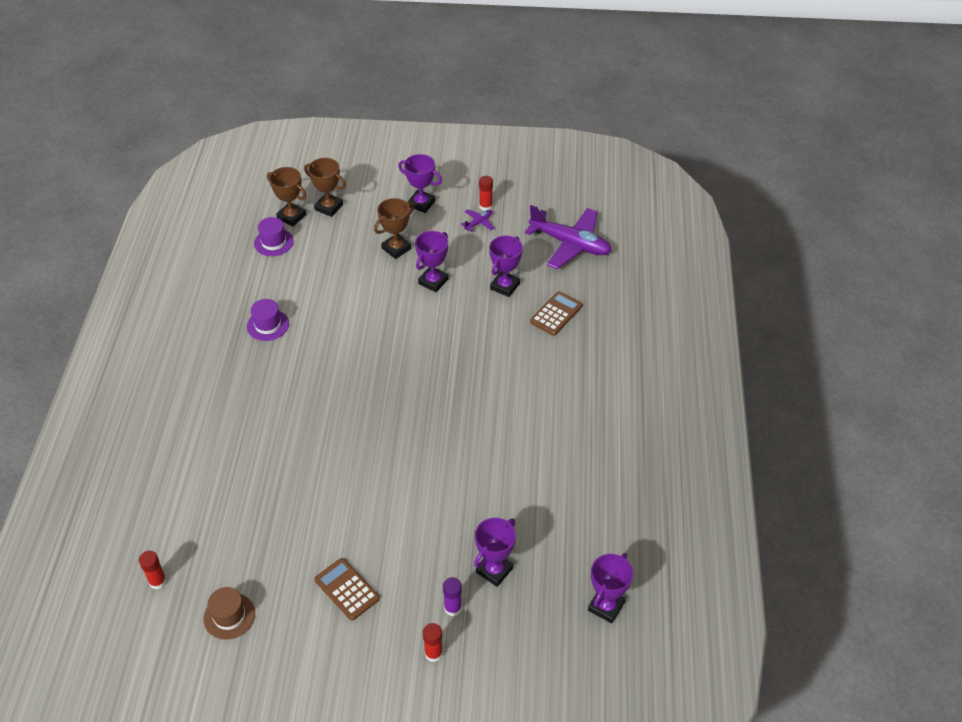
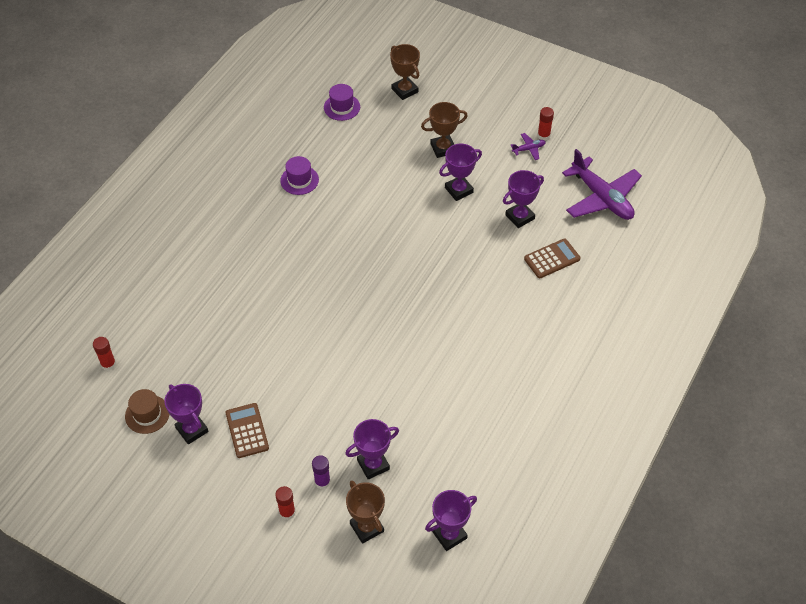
camera: 25 degrees right, 5 degrees up
brown trophy [267,167,306,226] -> brown trophy moved to [346,480,385,544]
purple trophy [398,154,442,213] -> purple trophy moved to [165,384,209,445]

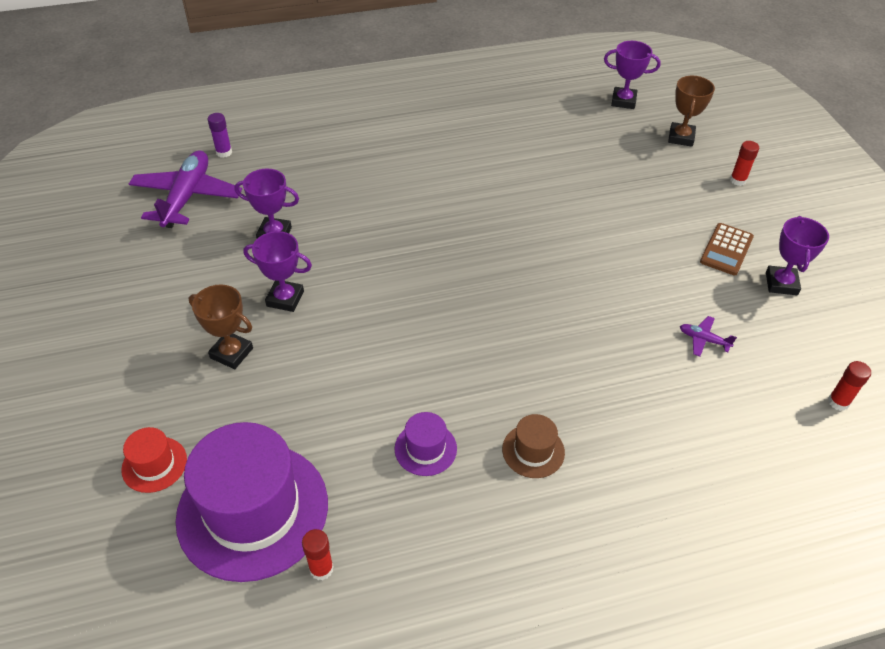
camera: 135 degrees left, 5 degrees down
brown hat [125,389,169,434] -> brown hat moved to [502,414,565,478]
purple glue stick [312,455,330,489] -> purple glue stick moved to [208,113,232,158]
purple hat [324,84,360,121] -> purple hat [176,422,328,582], size x2.27
purple trophy [345,419,399,480] -> none
brown trophy [390,44,420,100] -> red hat [121,427,187,493]
purple plane [511,133,546,160] -> purple plane moved to [680,316,737,357]
brown calculator [524,239,581,278] -> none
red glue stick [537,107,554,141] -> red glue stick moved to [302,529,334,580]

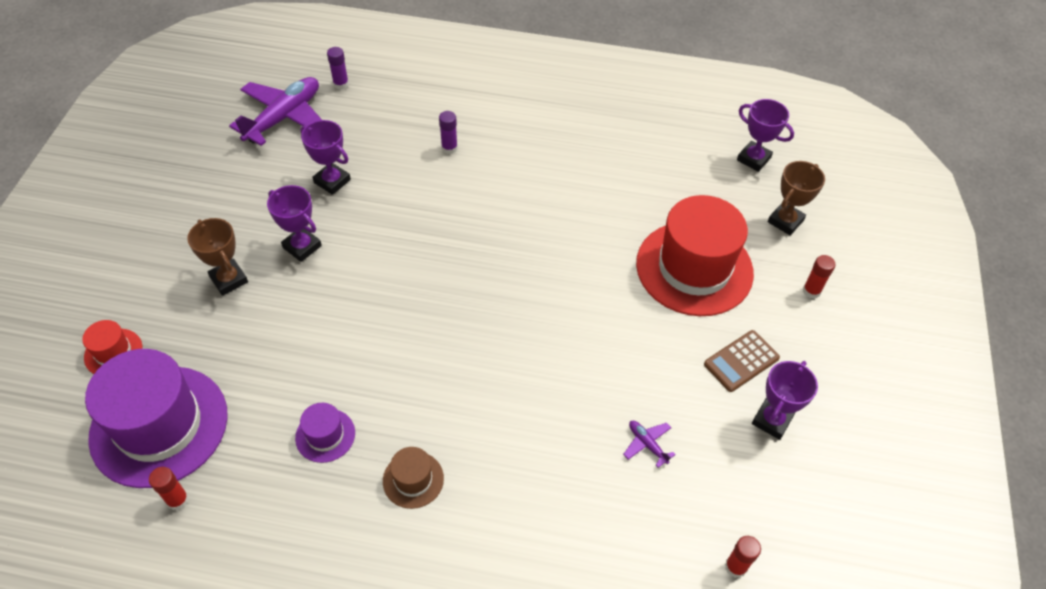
camera: 25 degrees right, 5 degrees up
none -> purple glue stick [439,111,458,154]
none -> red hat [636,195,754,316]

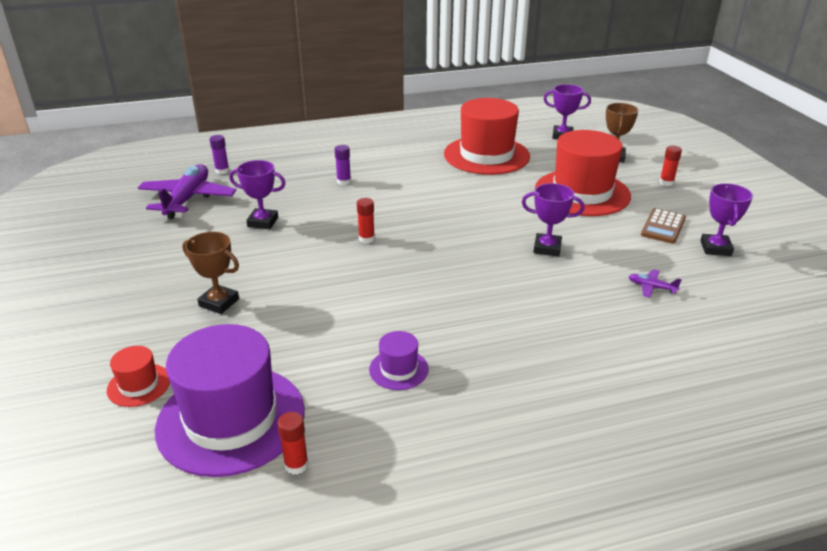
camera: 25 degrees left, 20 degrees down
purple trophy [267,185,322,262] -> purple trophy moved to [522,183,585,257]
brown hat [383,447,444,509] -> none
red glue stick [725,536,761,578] -> red glue stick moved to [357,198,375,243]
none -> red hat [444,98,530,175]

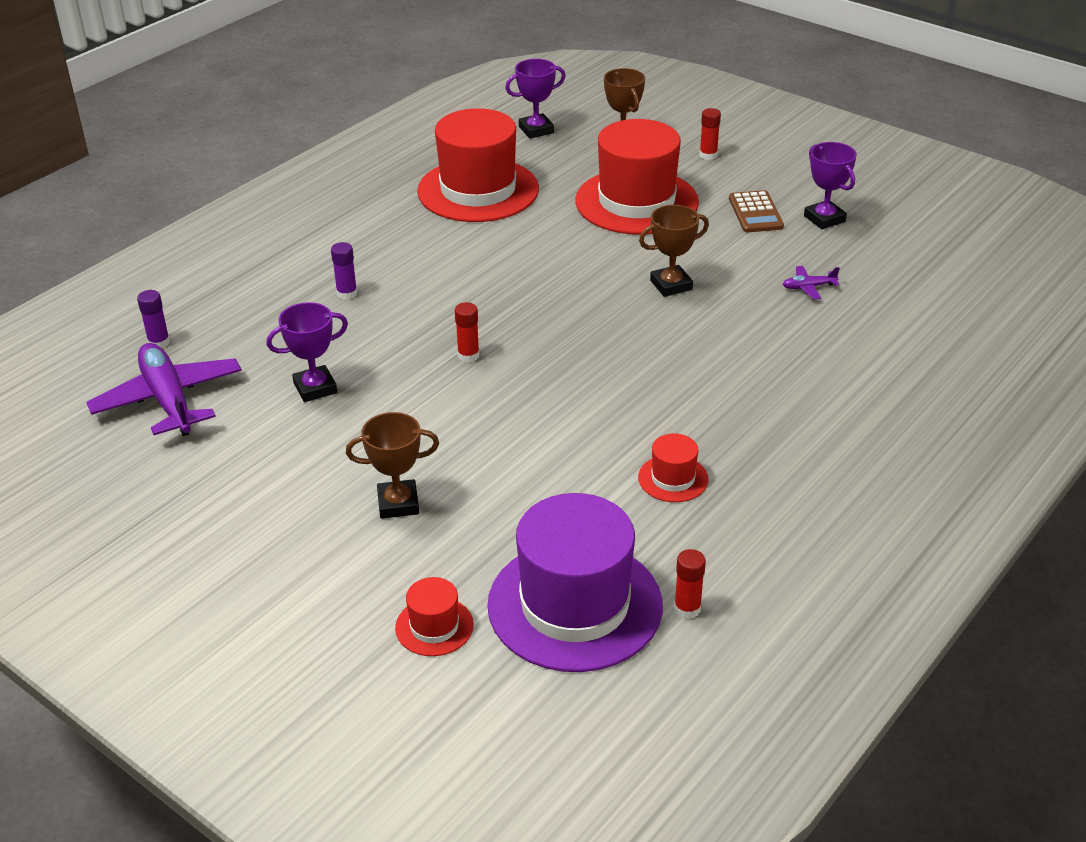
camera: 35 degrees left, 5 degrees up
purple hat [369,331,429,390] -> red hat [638,433,709,502]
purple trophy [522,183,585,257] -> brown trophy [639,205,709,297]

